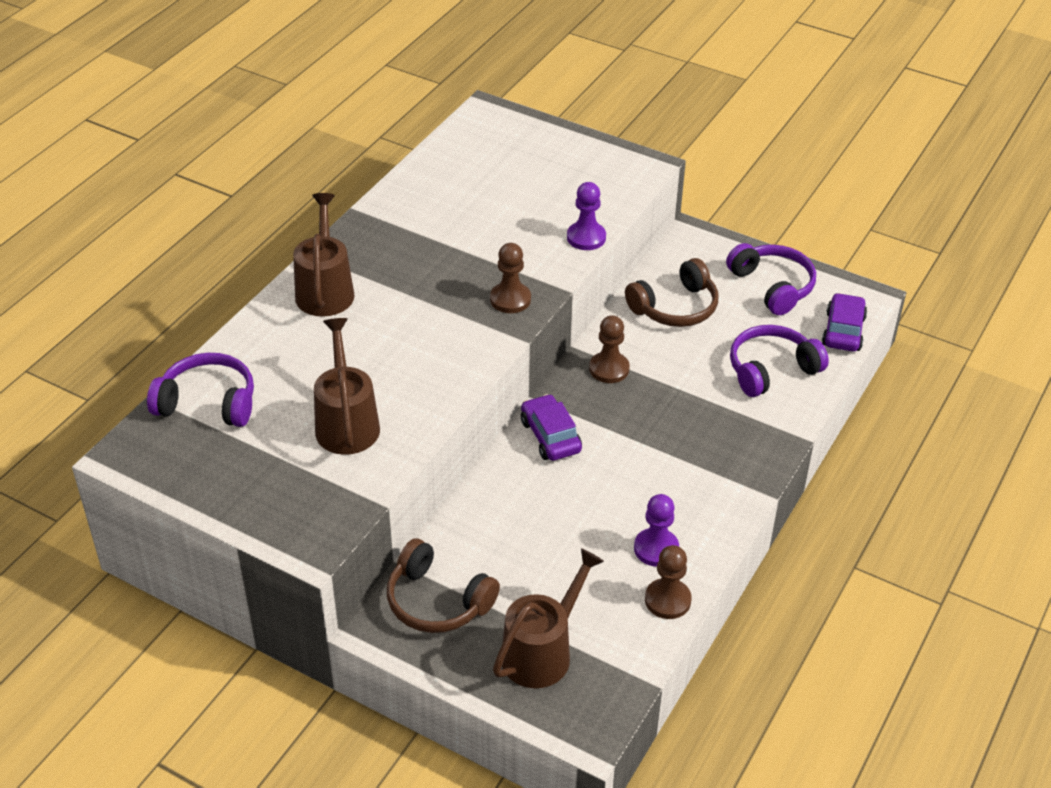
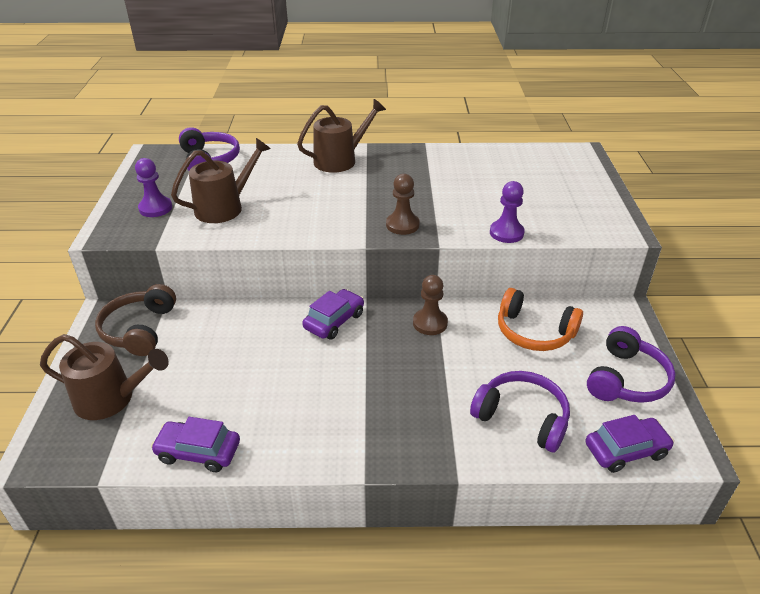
camera: 60 degrees right, 5 degrees down
brown headphones [625,258,718,327] -> orange headphones [498,288,583,351]
purple pawn [634,494,679,567] -> purple pawn moved to [135,158,172,217]
brown pawn [645,545,692,619] -> purple car [151,417,240,472]

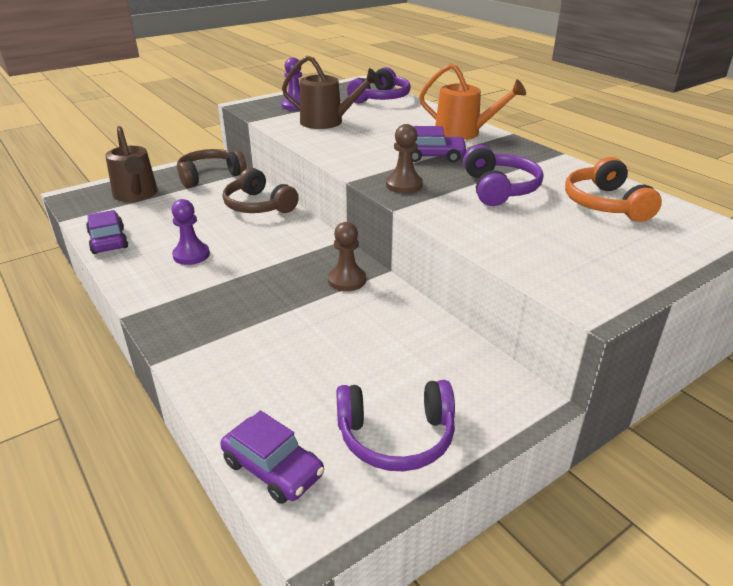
camera: 55 degrees right, 5 degrees down
brown watering can [297,99,386,173] -> orange watering can [419,64,526,140]
purple car [302,289,364,340] -> purple car moved to [412,126,468,163]
purple headphones [470,371,570,452] -> purple headphones moved to [463,145,543,206]
purple pawn [490,181,525,243] -> purple pawn moved to [172,199,210,265]
orange headphones [498,288,583,351] -> orange headphones moved to [565,157,662,222]
none -> brown headphones [223,168,299,213]

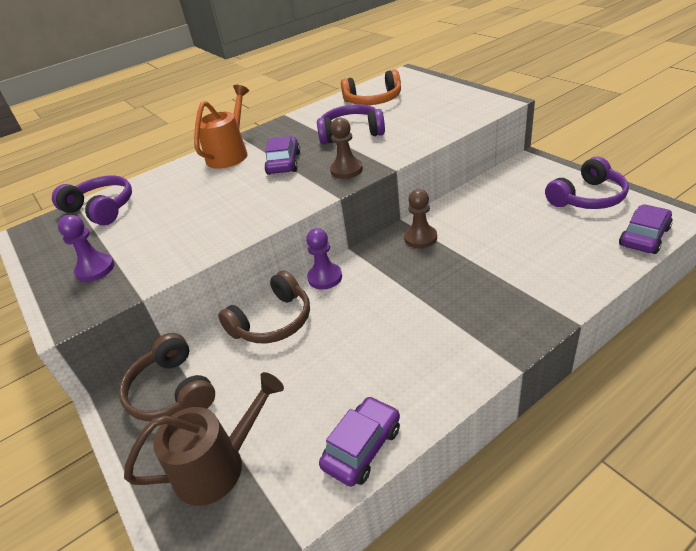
camera: 85 degrees left, 5 degrees up
purple car [86,210,128,254] -> purple car turned 150 degrees clockwise [319,396,400,487]
purple pawn [172,199,210,265] -> purple pawn moved to [306,228,342,289]
brown watering can [282,55,380,129] -> none
purple headphones [336,380,455,471] -> purple headphones turned 60 degrees clockwise [545,157,629,209]

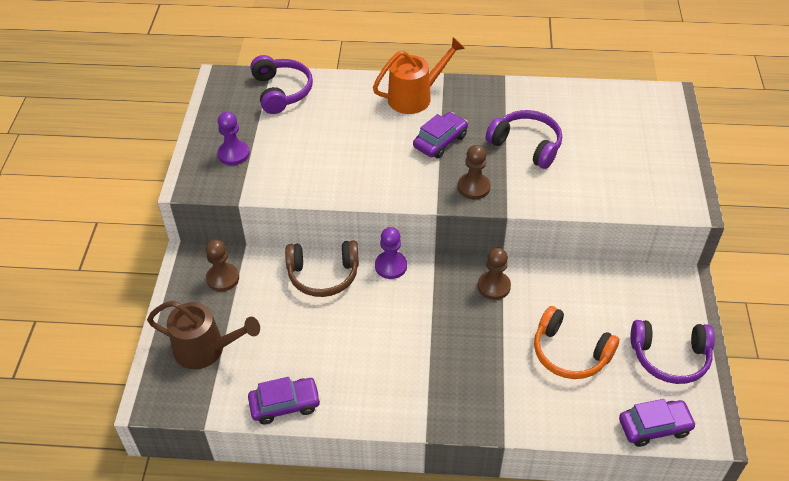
camera: 35 degrees right, 10 degrees up
brown headphones [119,333,215,421] -> brown pawn [206,240,239,292]
orange headphones [341,69,401,105] -> orange headphones moved to [534,306,619,379]

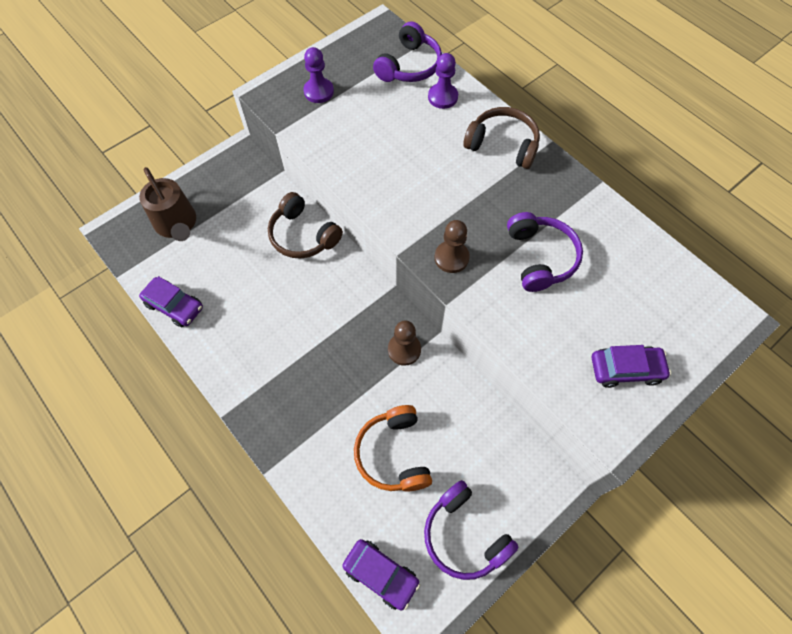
camera: 45 degrees right, 15 degrees up
brown pawn [206,240,239,292] -> none
orange watering can [373,37,465,114] -> brown headphones [463,107,540,169]
purple pawn [375,227,407,279] -> purple pawn moved to [428,53,458,109]
purple car [413,112,468,158] -> purple car moved to [592,345,671,388]

